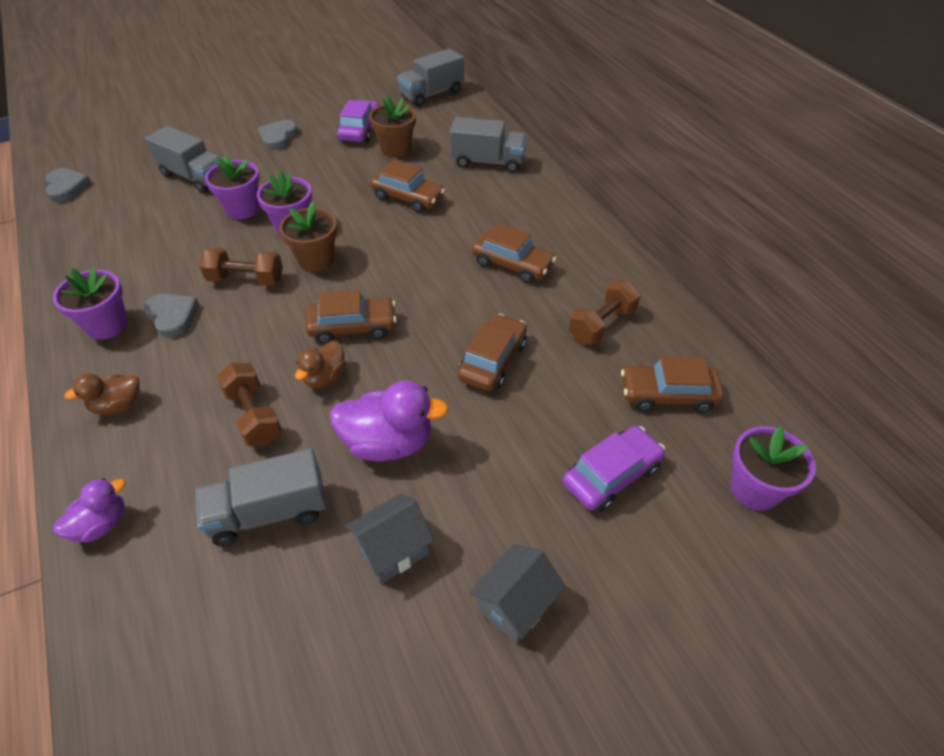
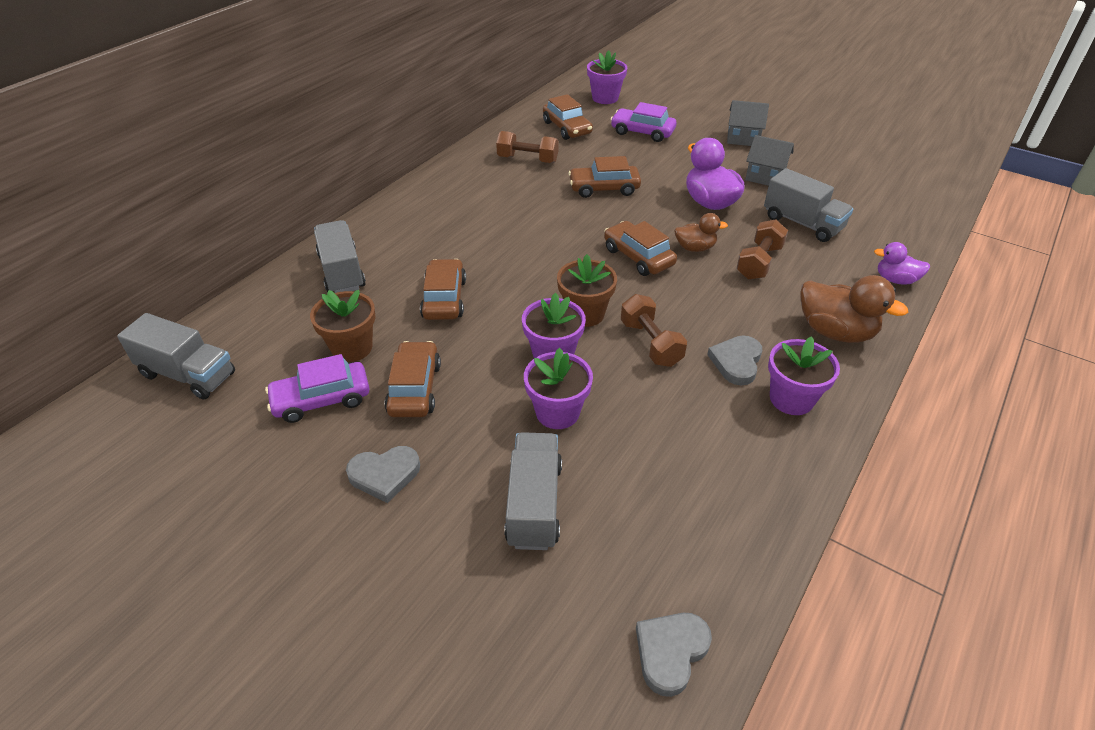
camera: 120 degrees left, 5 degrees down
brown duck [64,373,140,415] -> brown duck [800,275,908,343], size x1.68
brown car [472,223,556,283] -> brown car moved to [385,341,441,417]

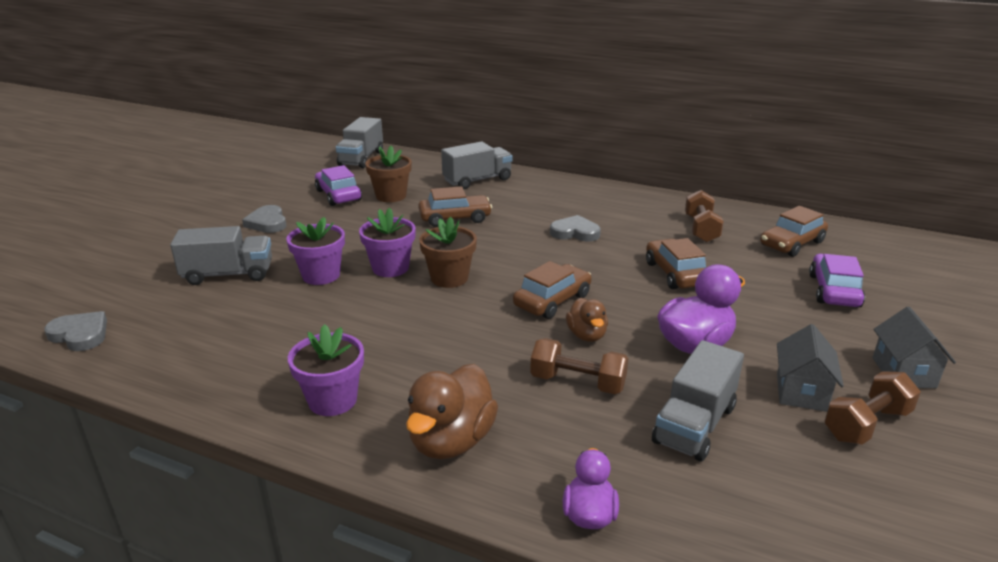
camera: 80 degrees right, 15 degrees down
brown car [385,341,441,417] -> none
purple flower pot [587,50,627,104] -> none
brown dumbbell [621,294,687,367] -> brown dumbbell moved to [825,371,921,445]
grey heart [707,336,762,385] -> grey heart moved to [550,215,601,242]

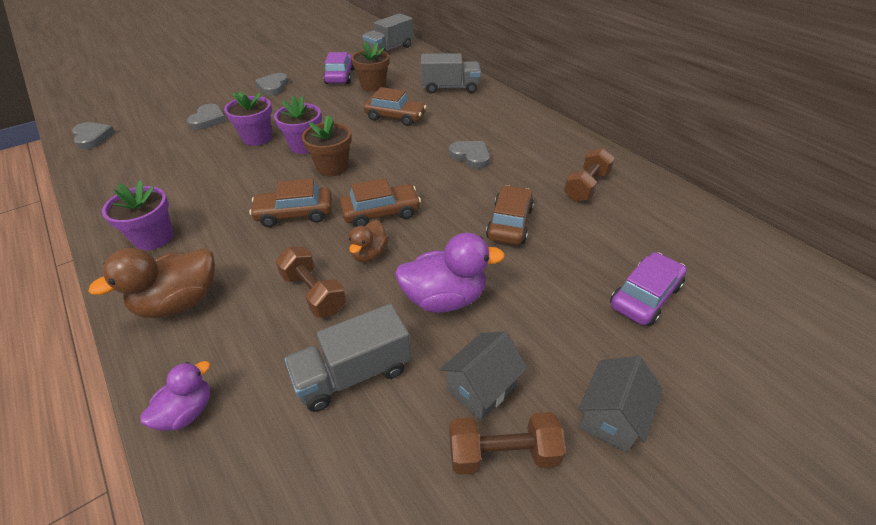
camera: 30 degrees right, 15 degrees up
grey truck [170,226,272,285] -> grey heart [187,104,227,130]
brown car [760,206,828,257] -> brown car moved to [249,178,332,227]

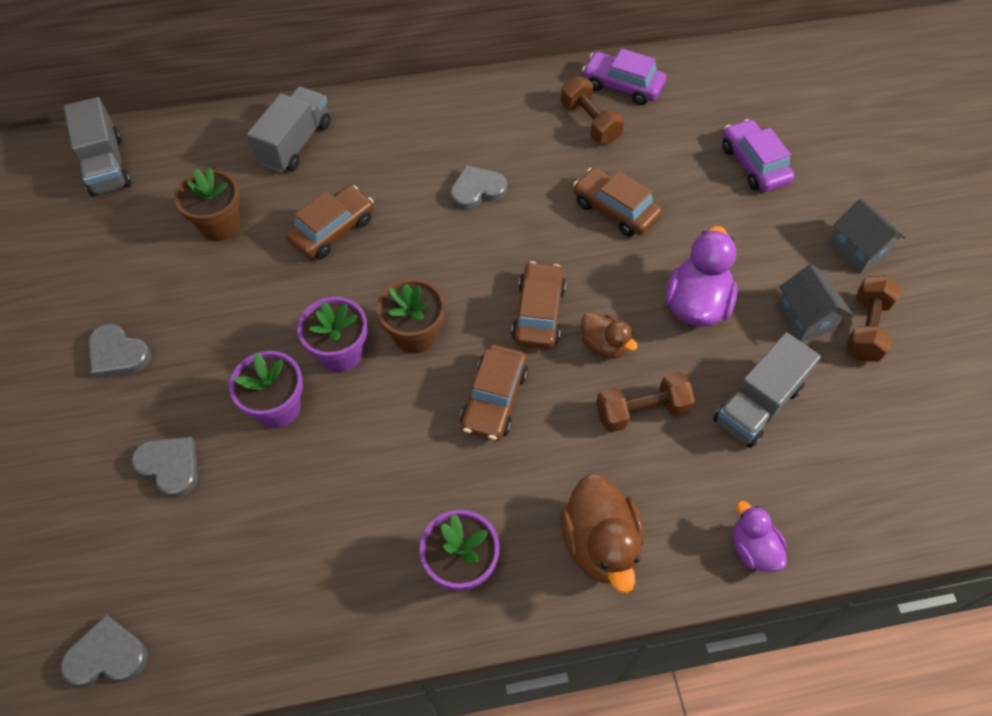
camera: 65 degrees left, 15 degrees up
grey truck [284,304,411,412] -> grey truck turned 45 degrees clockwise [713,332,821,448]
purple car [323,52,355,84] -> purple car moved to [582,48,666,105]

